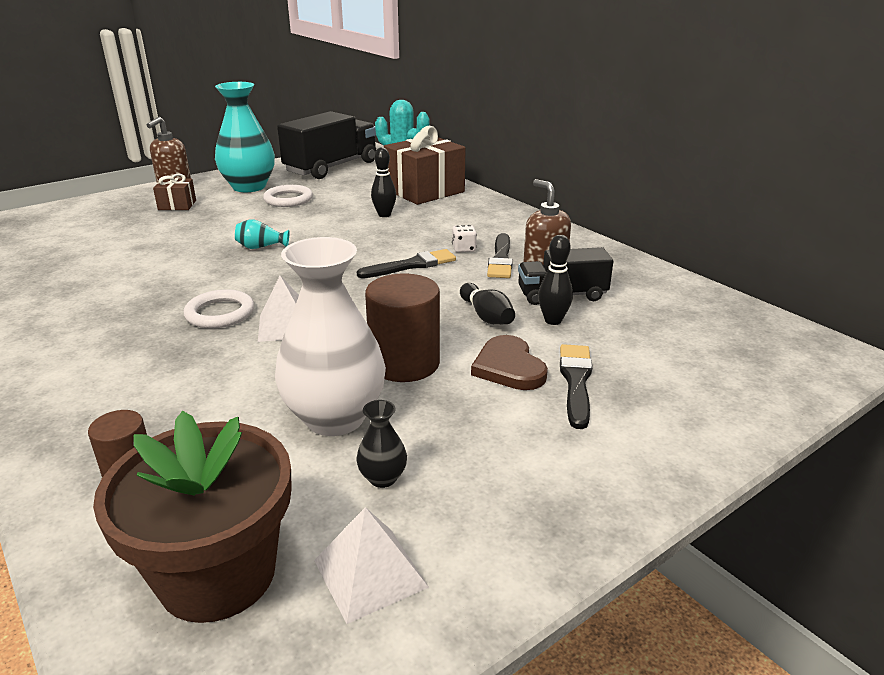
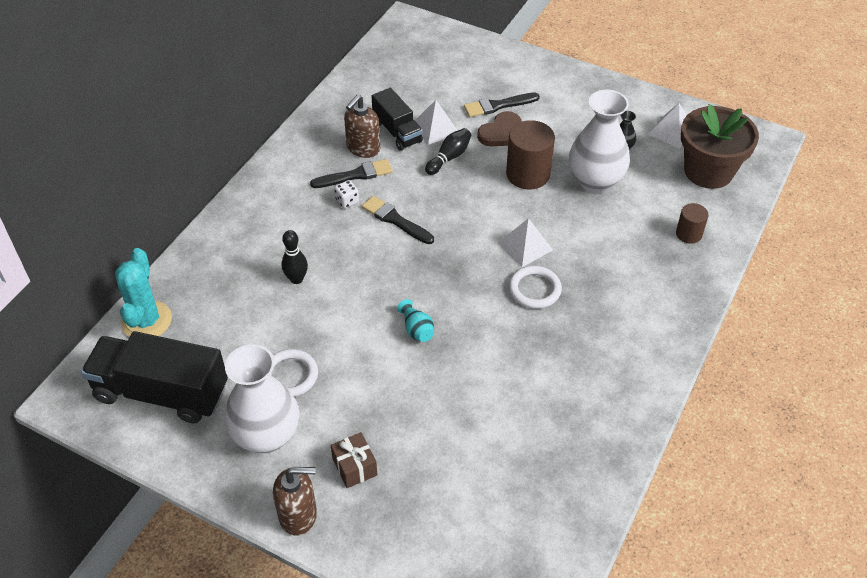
camera: 115 degrees left, 20 degrees up
turquoise vase [215,82,275,192] -> white vase [224,344,299,453]
brown gift [384,126,466,205] -> none
black bowling pin [538,235,573,325] -> white pyramid [415,100,458,145]

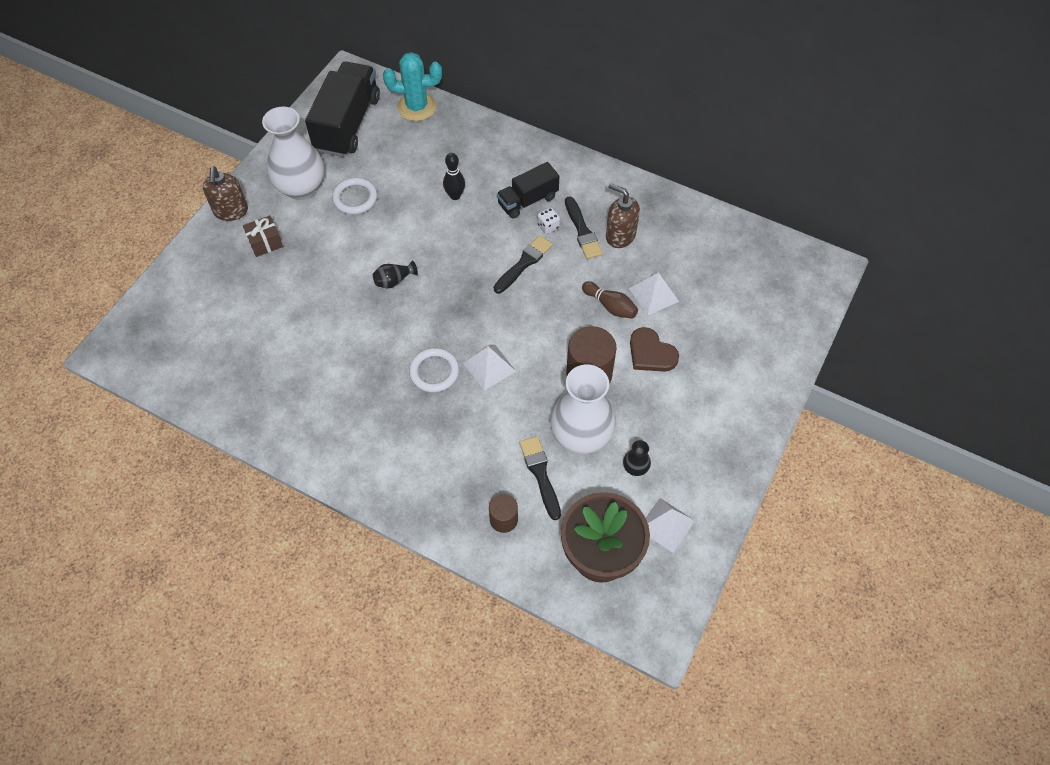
camera: 90 degrees right, 10 degrees up
black truck [372,88,423,151] -> black truck moved to [497,162,559,219]
turquoise vase [397,299,434,342] -> black vase [373,261,418,289]
black bowling pin [425,128,471,175] -> brown bowling pin [582,281,638,319]
black brush [464,92,540,117] -> black brush moved to [519,436,561,520]

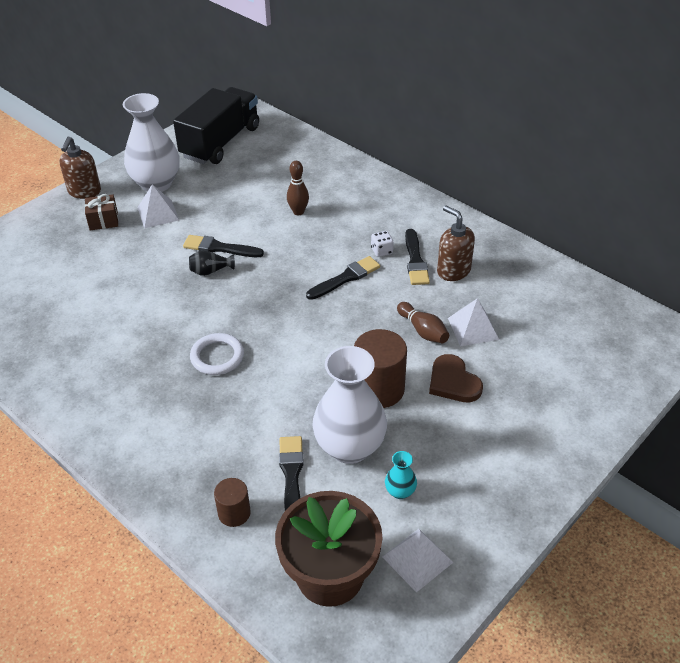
camera: 15 degrees right, 15 degrees down
white ring [332,177,377,215] -> none
turquoise cactus [383,52,442,121] -> none
black bowling pin [443,153,465,200] -> brown bowling pin [287,161,309,215]
white pyramid [463,345,516,391] -> white pyramid moved to [137,184,179,228]
black truck [497,162,559,219] -> none
black vase [623,440,651,476] -> turquoise vase [385,451,417,499]
none -> black brush [183,235,264,257]

